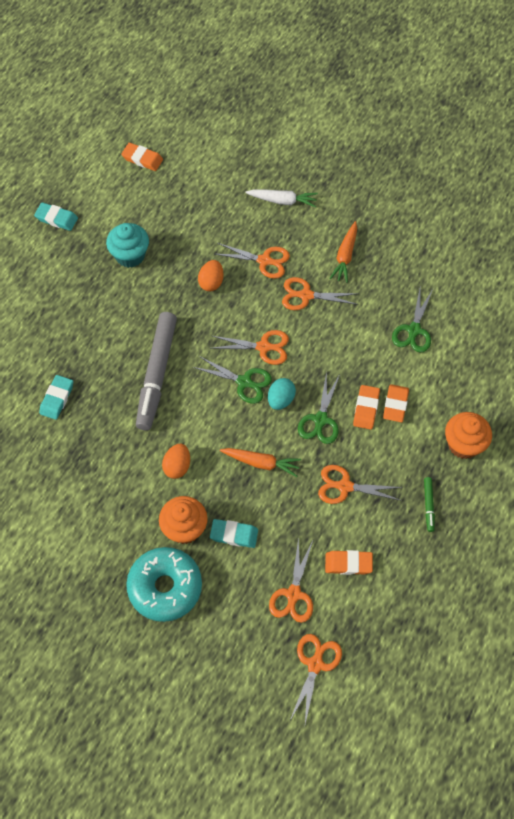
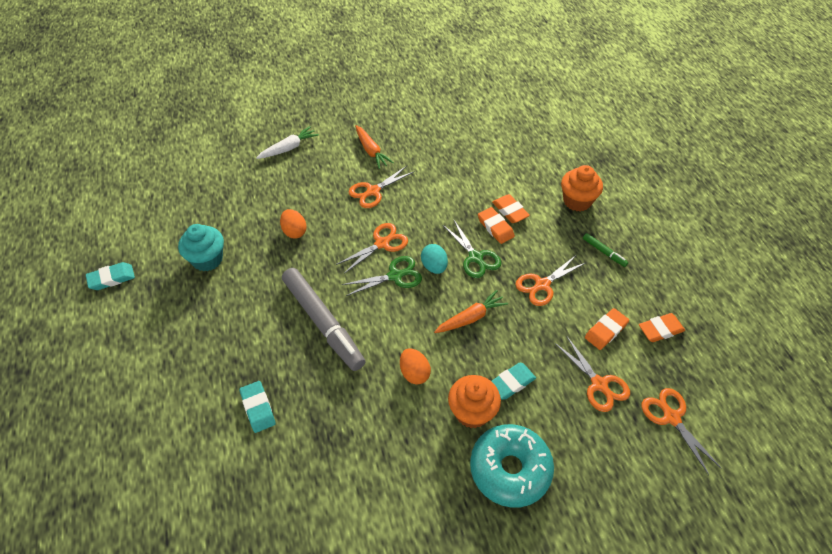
camera: 45 degrees left, 10 degrees down
orange eraser [121,143,163,171] -> orange eraser moved to [639,313,685,342]
orange scissors [215,243,290,279] -> none
green scissors [392,289,433,353] -> none

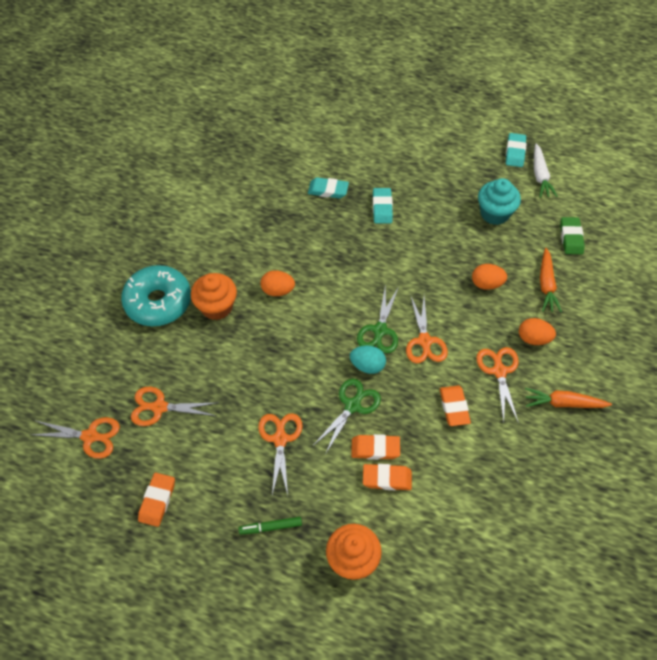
camera: 125 degrees right, 5 degrees up
white carrot [256,126,319,159] -> white carrot moved to [534,144,558,198]
grey marker [282,268,366,371] -> none
orange carrot [434,290,508,333] -> orange carrot moved to [540,248,562,312]
green scissors [443,220,501,278] -> green scissors turned 120 degrees clockwise [314,379,381,453]
turquoise eraser [491,363,536,400] -> turquoise eraser moved to [373,188,393,223]
orange eraser [585,308,629,350] -> orange eraser moved to [440,386,471,426]
none -> orange egg [519,318,556,345]
none -> green eraser [560,217,585,254]

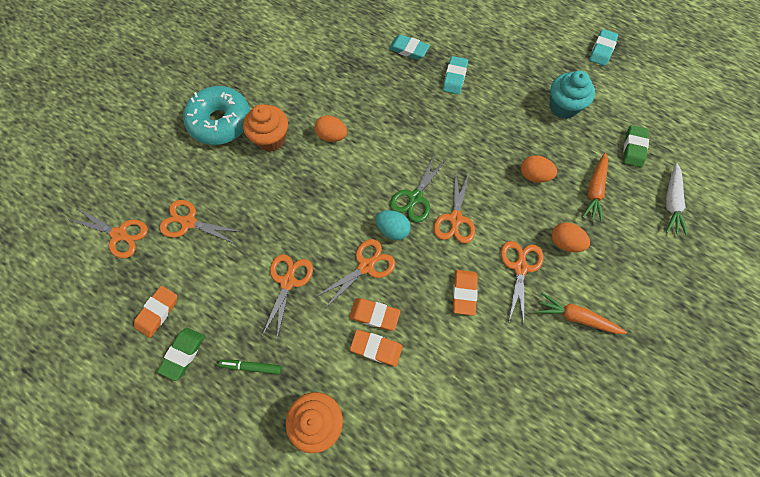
camera: 15 degrees right, 10 degrees up
green scissors [314,379,381,453] -> orange scissors [316,239,395,308]
white carrot [534,144,558,198] -> white carrot moved to [666,163,688,236]
none -> green eraser [157,328,205,381]

